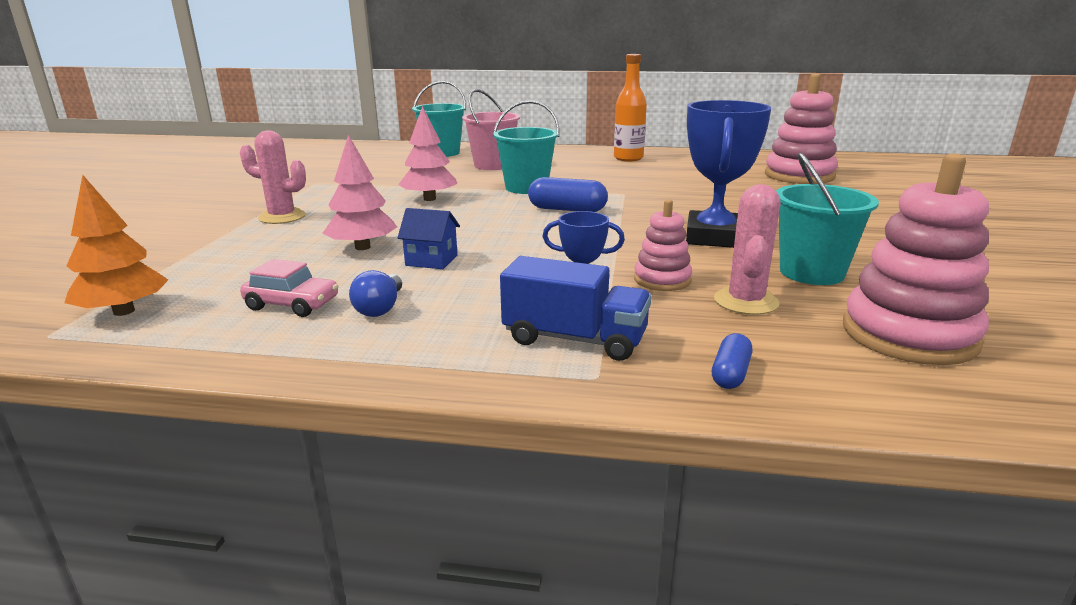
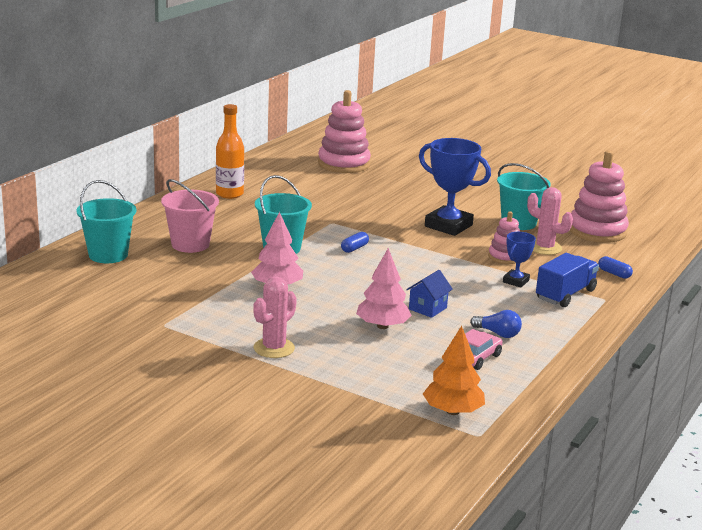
camera: 70 degrees left, 0 degrees up
blue capsule [528,177,608,212] -> blue capsule [341,232,369,253], size x0.58

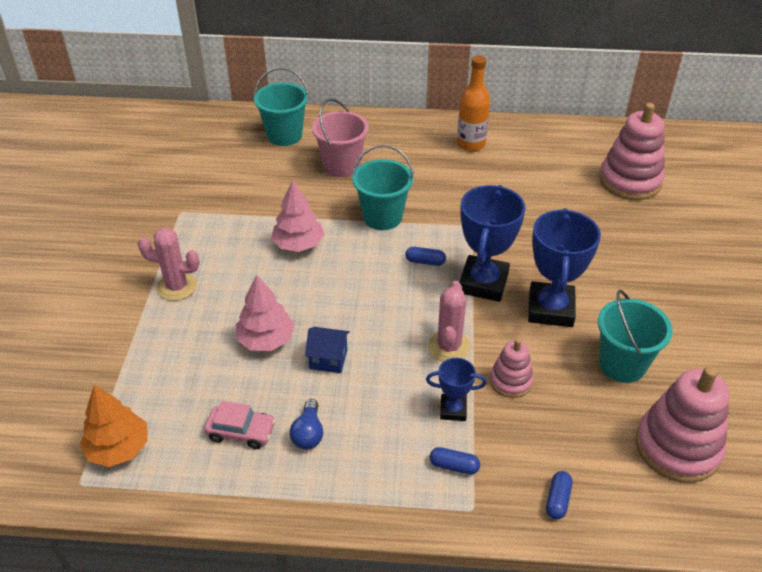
camera: 65 degrees right, 20 degrees up
pink cactus [527,187,573,255] -> pink cactus moved to [428,281,470,362]
blue truck [536,253,599,307] -> blue capsule [430,447,480,474]
none -> blue trophy [459,185,525,302]

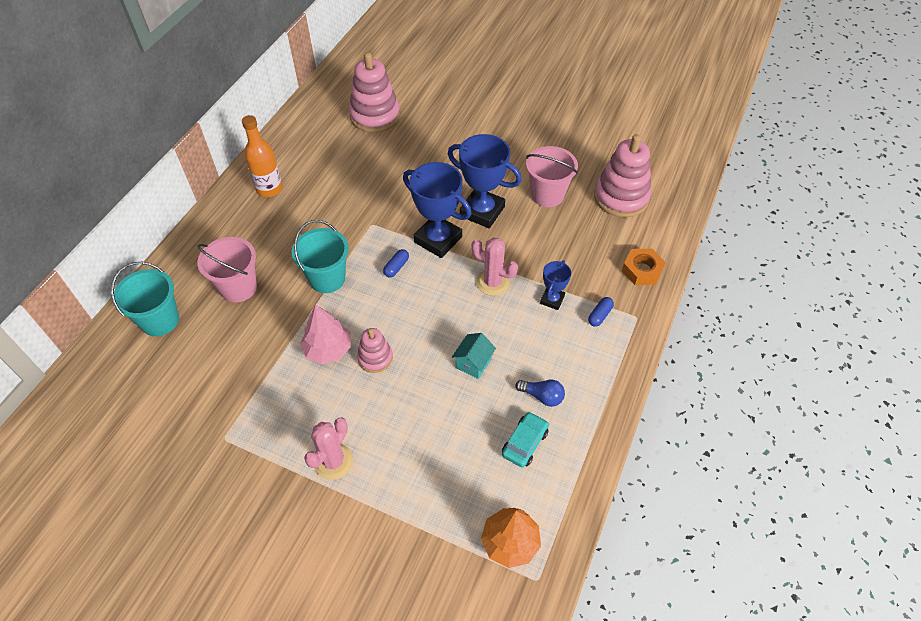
camera: 70 degrees left, 10 degrees up
pink car [204,401,276,449] -> turquoise car [502,412,549,468]
pink tree [236,275,295,351] -> none
blue house [305,327,350,373] -> turquoise house [452,333,496,379]
pink stacking toy [490,339,534,398] -> pink stacking toy moved to [357,328,393,373]
blue capsule [546,471,572,519] -> orange nut [622,249,666,285]
turquoise bucket [598,290,673,383] -> pink bucket [526,146,578,207]

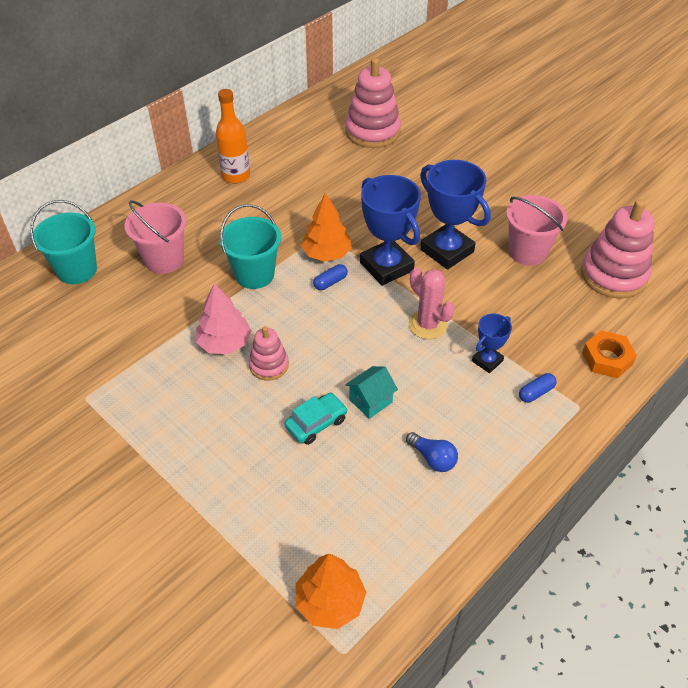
camera: 20 degrees right, 5 degrees down
pink cactus [304,417,353,480] -> none
turquoise car [502,412,549,468] -> turquoise car moved to [285,393,348,445]
none -> orange tree [301,193,352,262]

